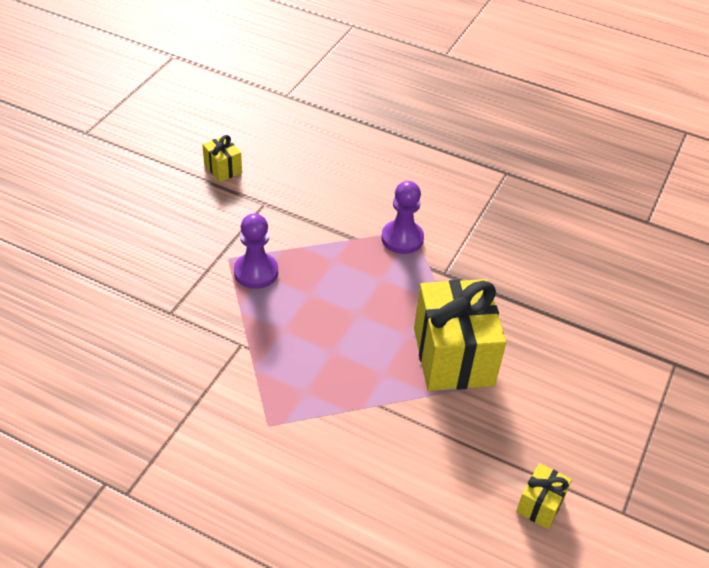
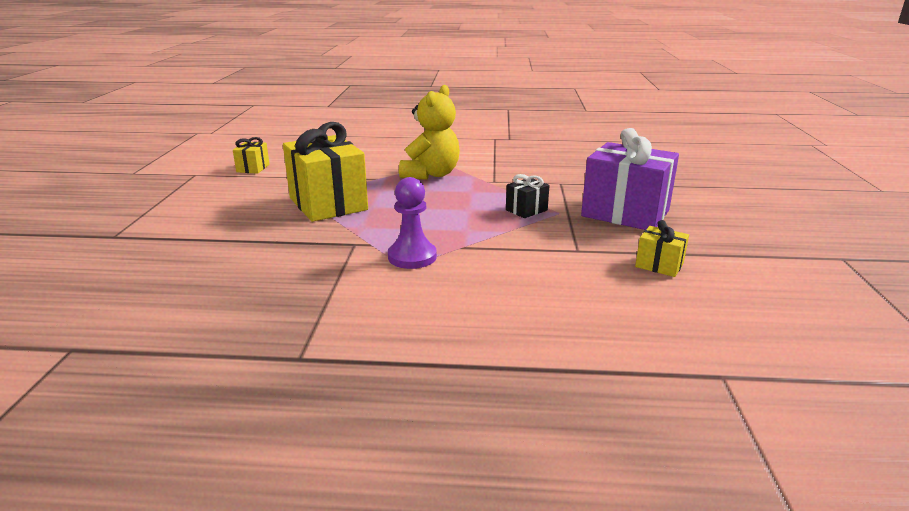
camera: 160 degrees right, 20 degrees down
purple pawn [234,213,278,289] -> black gift [506,174,550,218]
none -> yellow teddy bear [399,85,460,180]
none -> purple gift [581,128,679,230]

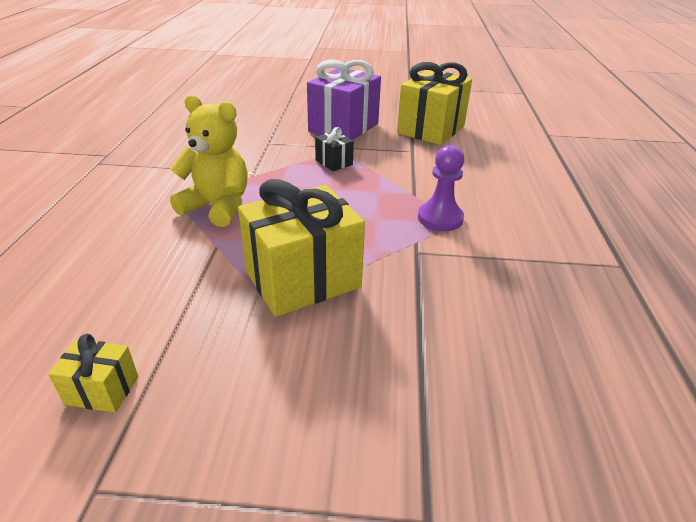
camera: 90 degrees left, 10 degrees up
yellow gift [635,220,689,277] -> yellow gift [397,62,472,145], size x2.18

